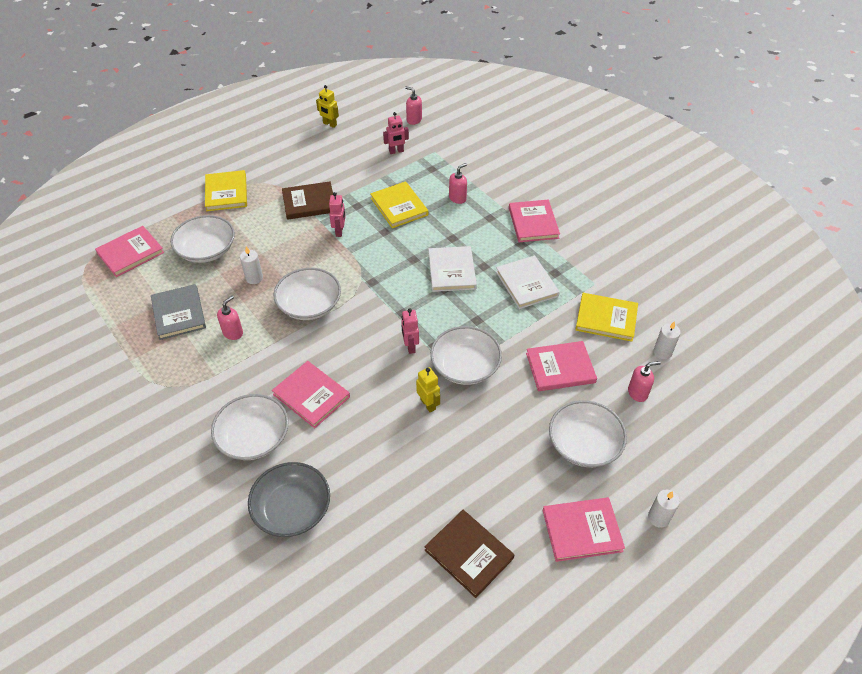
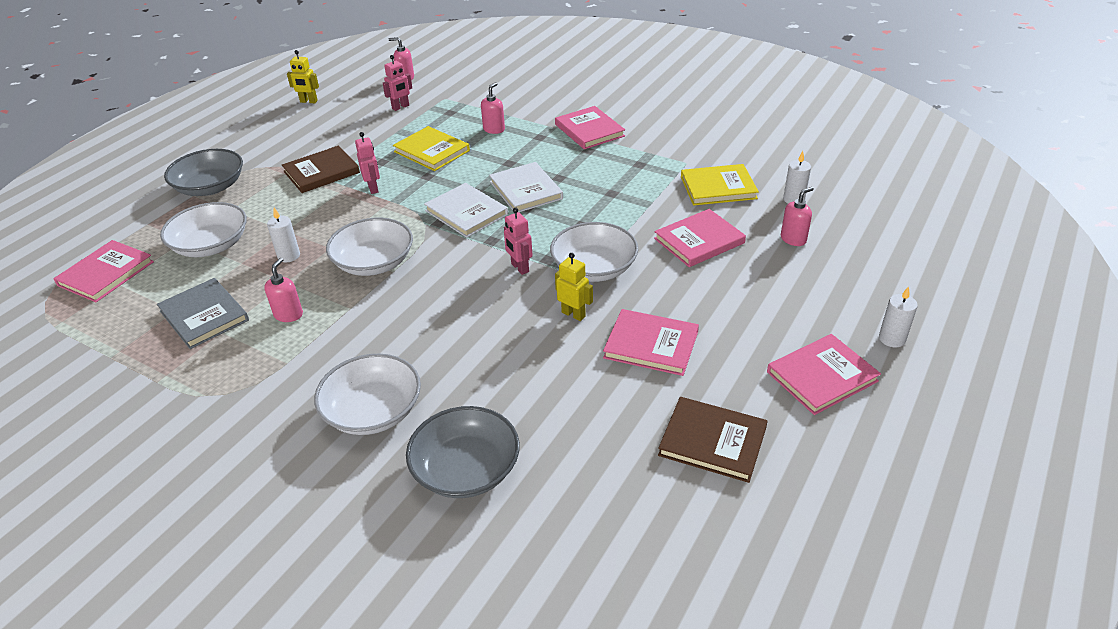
camera: 20 degrees left, 10 degrees down
yellow book [205,170,247,211] -> grey bowl [164,149,243,196]
pink book [272,361,350,428] -> pink book moved to [603,309,699,376]
white book [496,256,560,309] -> white book moved to [424,183,508,238]
white bowl [549,400,627,467] -> none

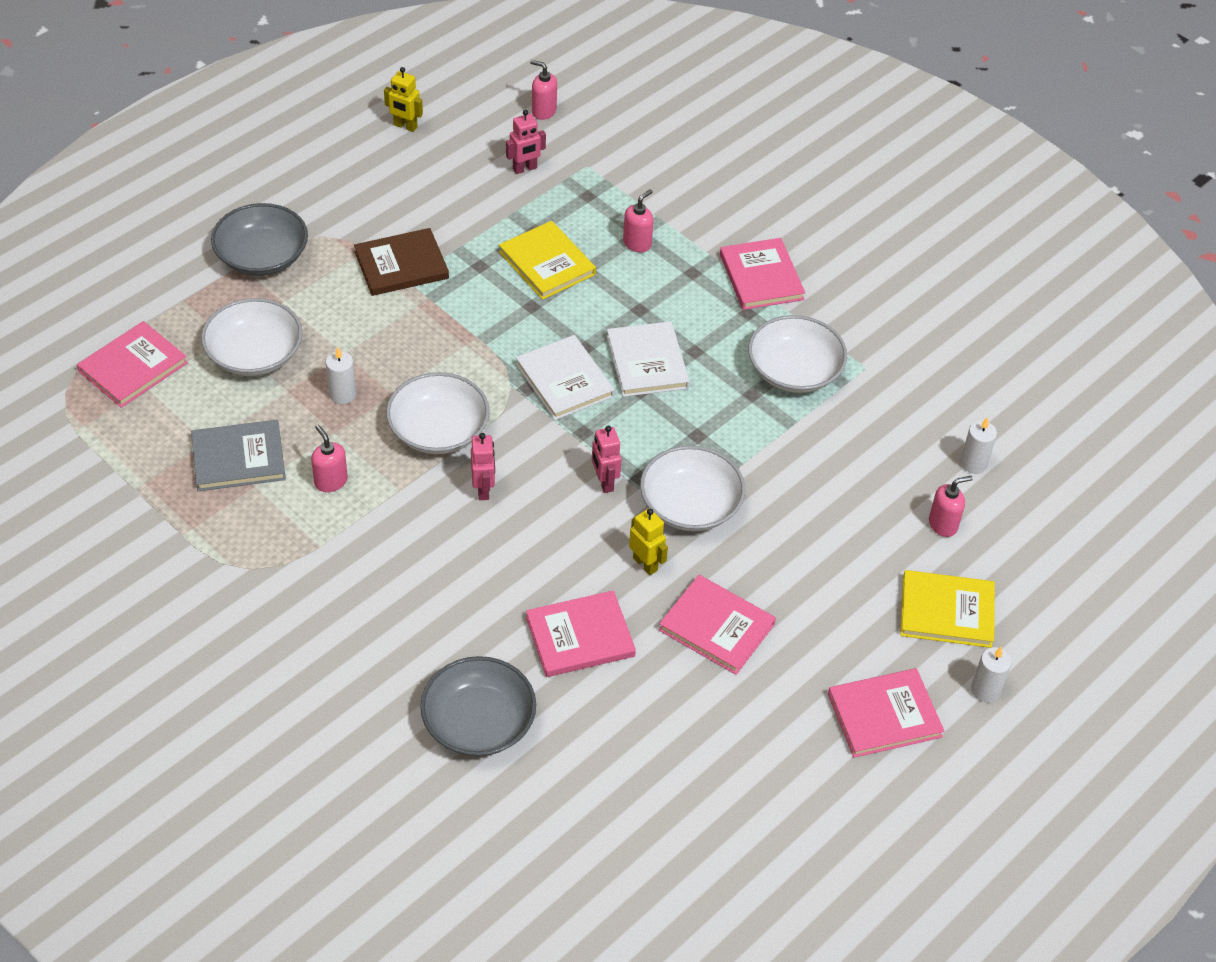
camera: 10 degrees right, 10 degrees up
grey book [157,278,249,349] -> grey book turned 75 degrees counterclockwise [191,420,286,491]
pink soap dispenser [264,258,303,322] -> pink soap dispenser turned 60 degrees counterclockwise [311,425,348,492]
white bowl [314,354,421,435] -> white bowl moved to [748,315,847,393]
pink robot [355,132,380,194] -> pink robot moved to [471,433,495,500]
pink book [654,209,746,267] -> pink book moved to [526,591,636,677]
brown book [658,397,768,483] -> none
yellow book [681,164,759,205] -> yellow book moved to [900,570,995,648]

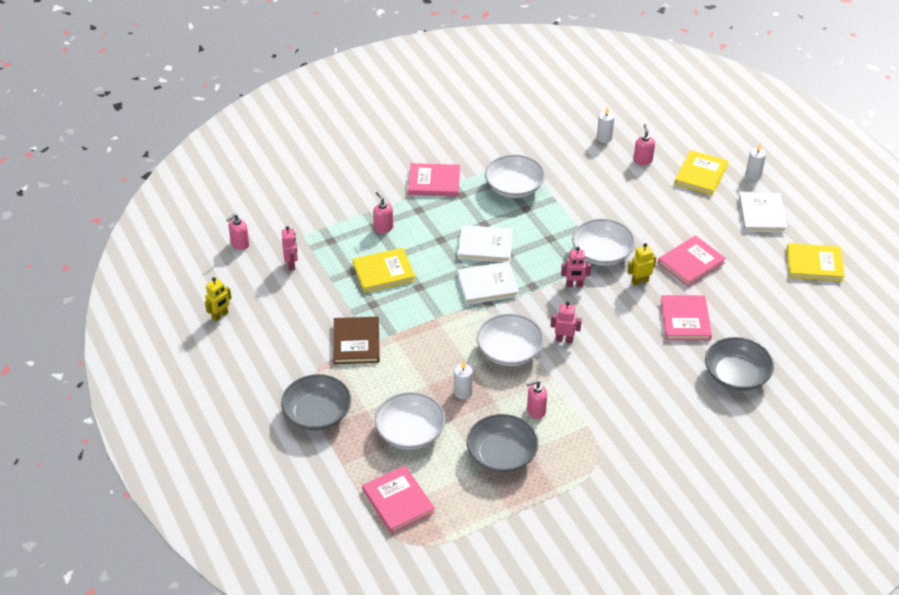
camera: 70 degrees left, 5 degrees down
grey book [191,420,286,491] -> grey bowl [467,414,539,473]
pink book [828,668,944,758] -> white book [739,192,788,233]
none -> yellow book [787,243,845,281]

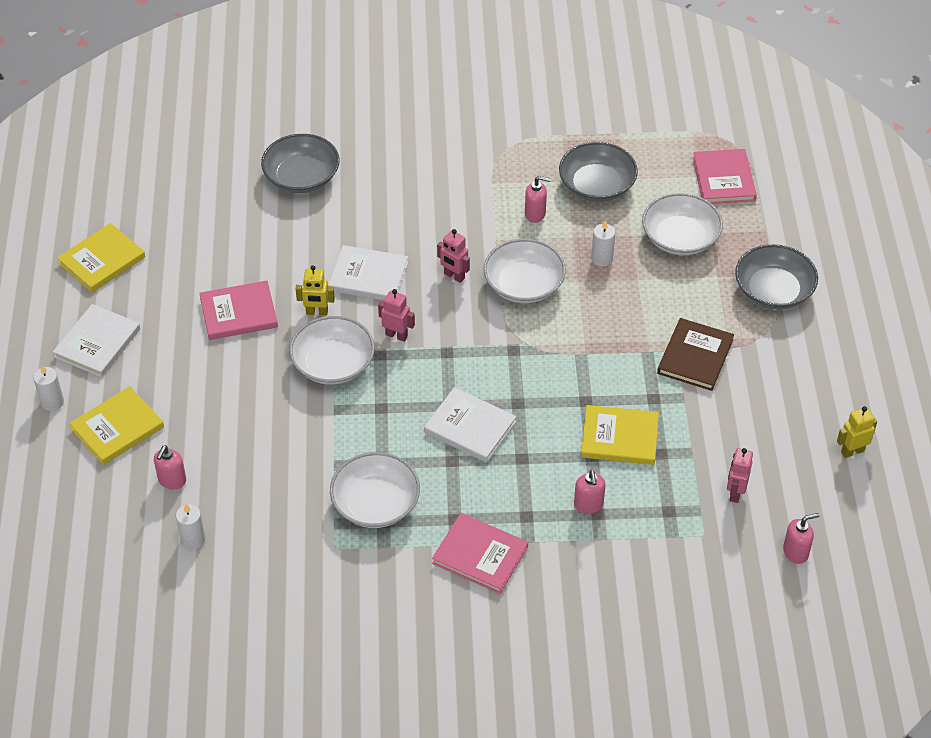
camera: 155 degrees left, 5 degrees up
white book [457,262,519,305] -> white book moved to [328,245,408,301]
pink book [661,295,712,340] -> none
yellow book [787,243,845,281] -> yellow book turned 75 degrees counterclockwise [57,223,145,293]

